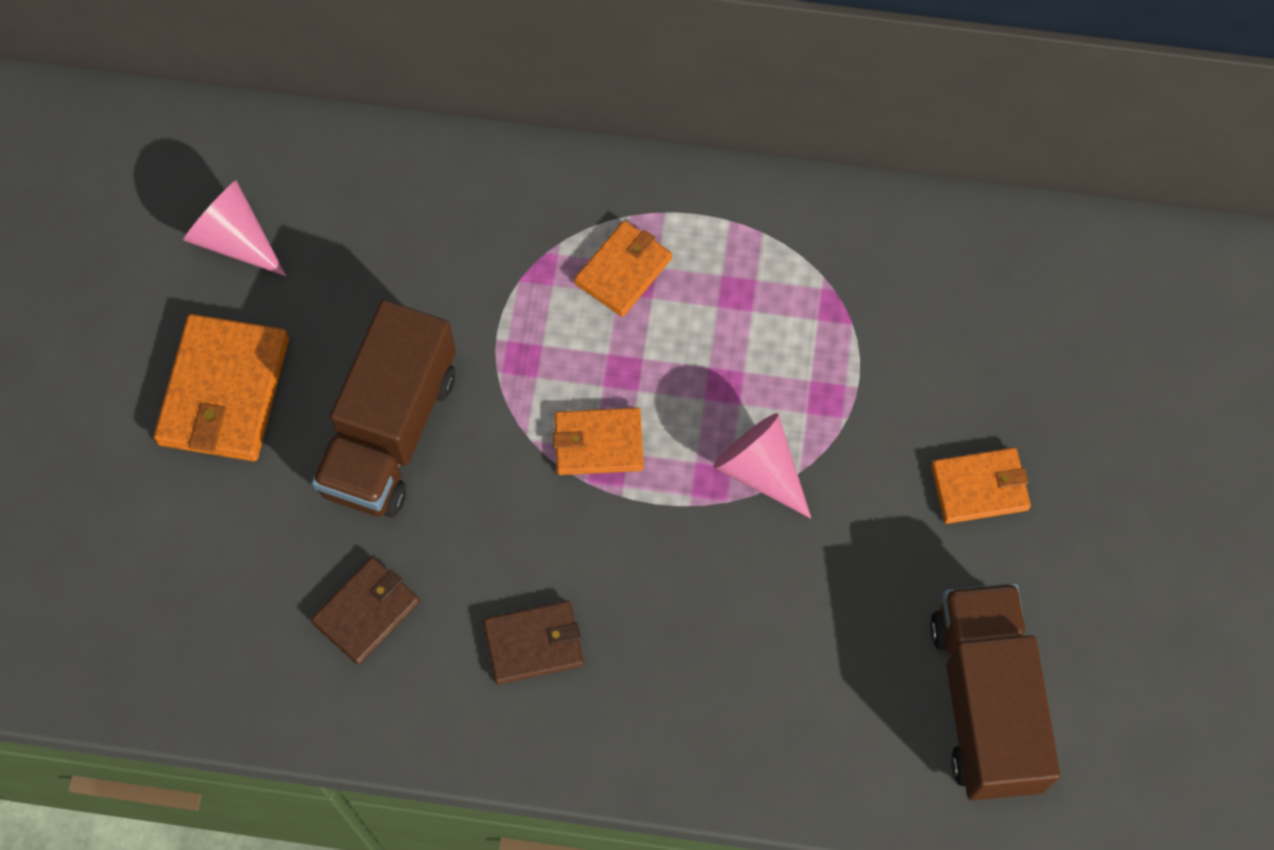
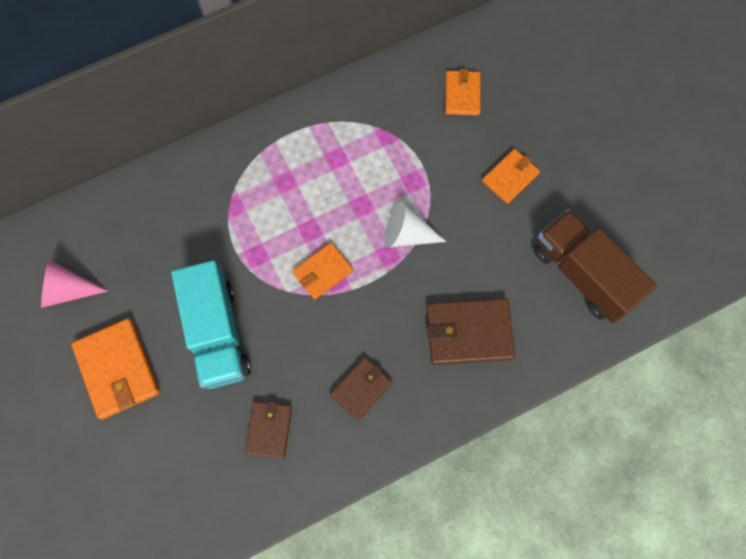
camera: 35 degrees left, 5 degrees up
brown truck [312,300,456,518] -> turquoise truck [171,260,251,389]
orange wallet [574,220,672,317] -> orange wallet moved to [445,69,481,115]
pink cone [713,413,811,519] -> white cone [385,202,447,247]
none -> brown wallet [427,298,515,365]

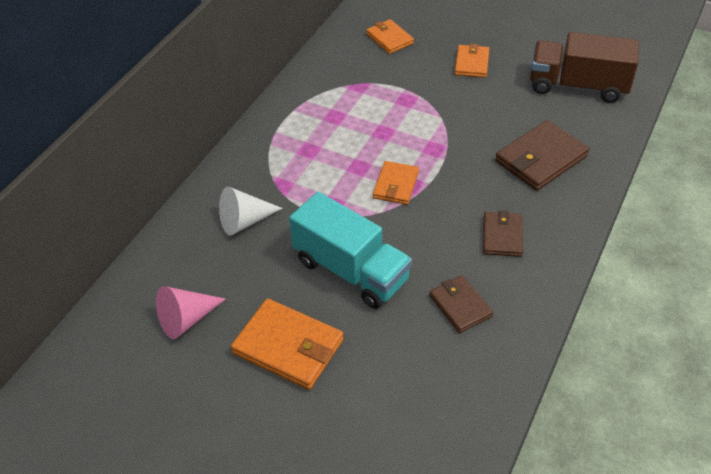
camera: 35 degrees left, 25 degrees down
white cone [385,202,447,247] -> white cone moved to [219,187,283,236]

